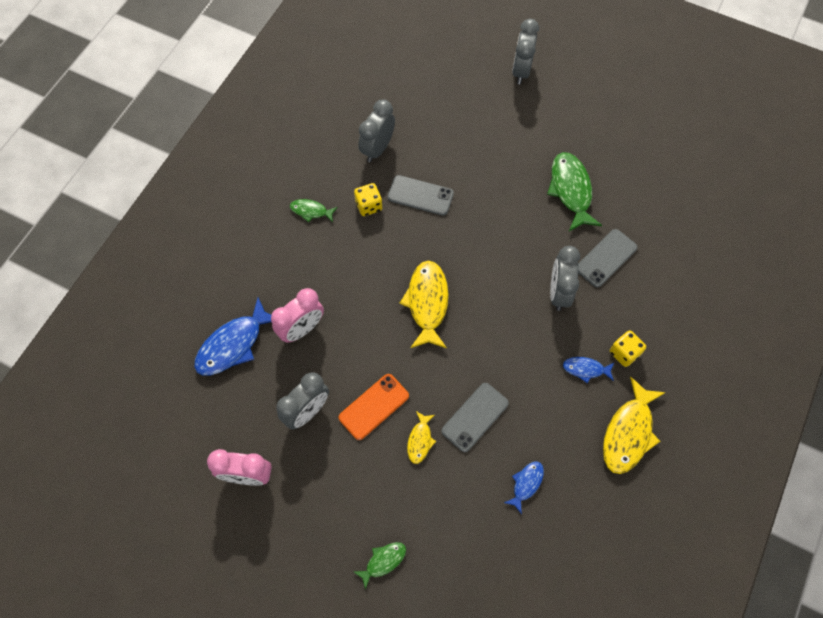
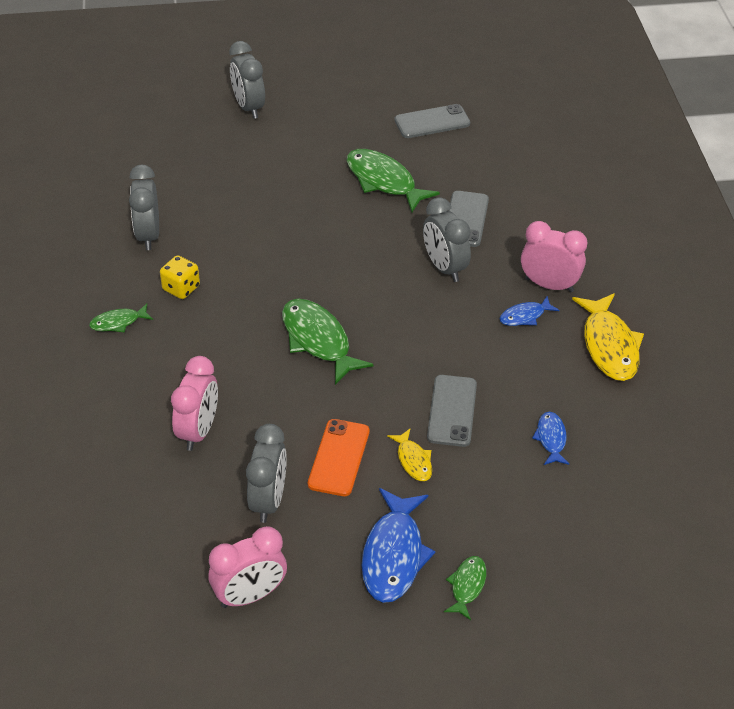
camera: 35 degrees left, 20 degrees down
blue fish [194,298,271,376] -> blue fish moved to [362,488,435,603]
grey phone [388,175,454,216] -> grey phone moved to [395,104,470,138]
yellow fish [399,260,449,348] -> green fish [282,299,374,385]
yellow dice [610,331,646,367] -> pink clock [521,221,587,293]

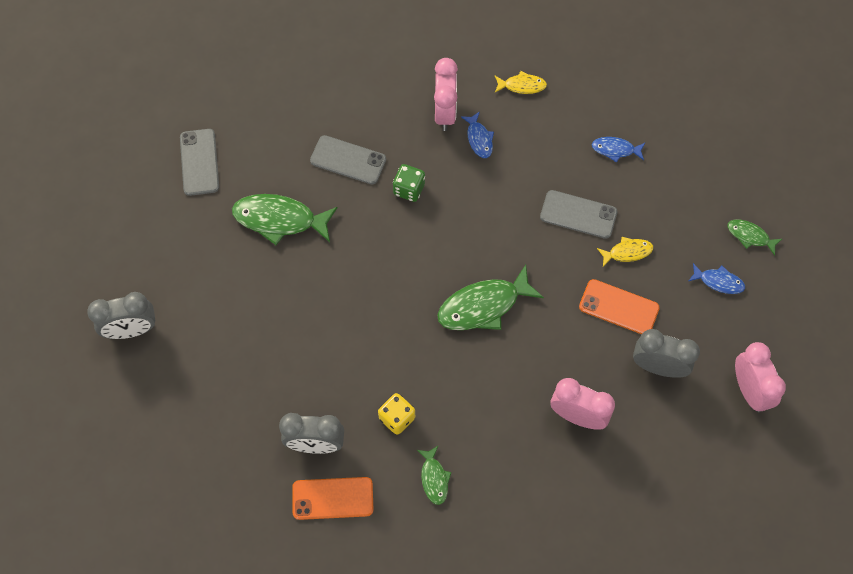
camera: 80 degrees left, 20 degrees up
green fish [347,149,440,212] -> green fish turned 45 degrees clockwise [232,194,338,245]
blue fish [362,488,435,603] -> blue fish [689,263,745,294], size x0.53
grey clock [423,197,471,282] -> green dice [393,164,425,202]
pink clock [521,221,587,293] -> pink clock turned 150 degrees clockwise [434,58,458,131]
yellow fish [572,293,644,381] -> yellow fish [495,71,547,94], size x0.53
none -> orange phone [292,477,373,520]

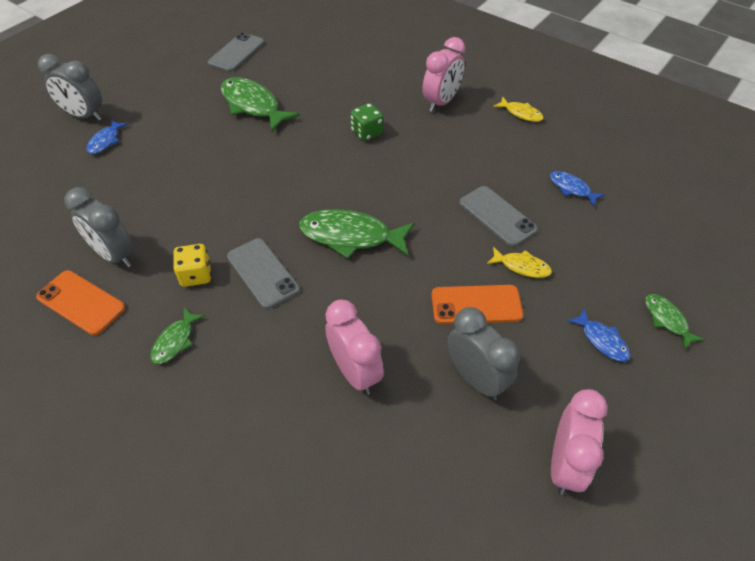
camera: 35 degrees right, 15 degrees down
grey phone [310,135,386,184] -> grey phone moved to [227,238,300,309]
blue fish [461,112,494,158] -> blue fish moved to [86,119,128,154]
orange phone [579,279,660,334] -> orange phone turned 60 degrees counterclockwise [431,285,523,324]

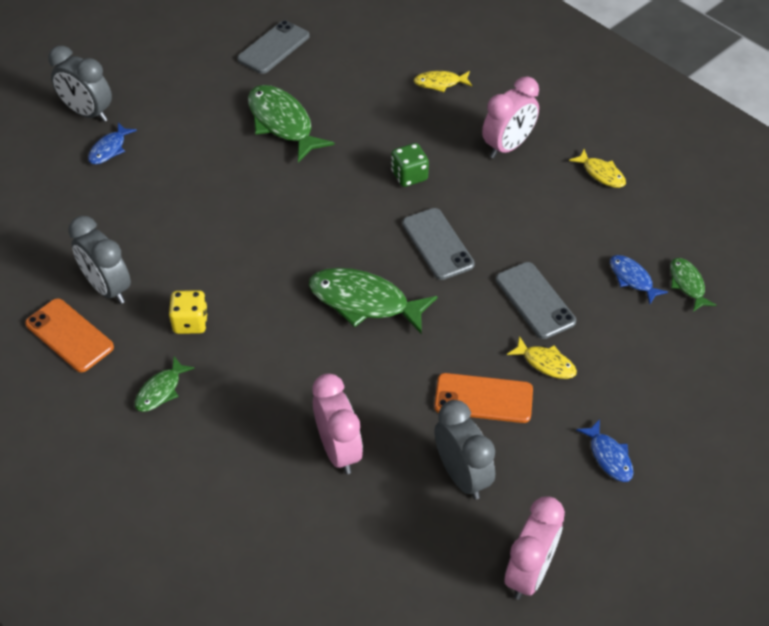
camera: 10 degrees right, 0 degrees up
grey phone [227,238,300,309] -> grey phone moved to [402,208,475,280]
green fish [645,294,705,350] -> green fish moved to [670,258,717,312]
none -> yellow fish [414,71,472,92]

